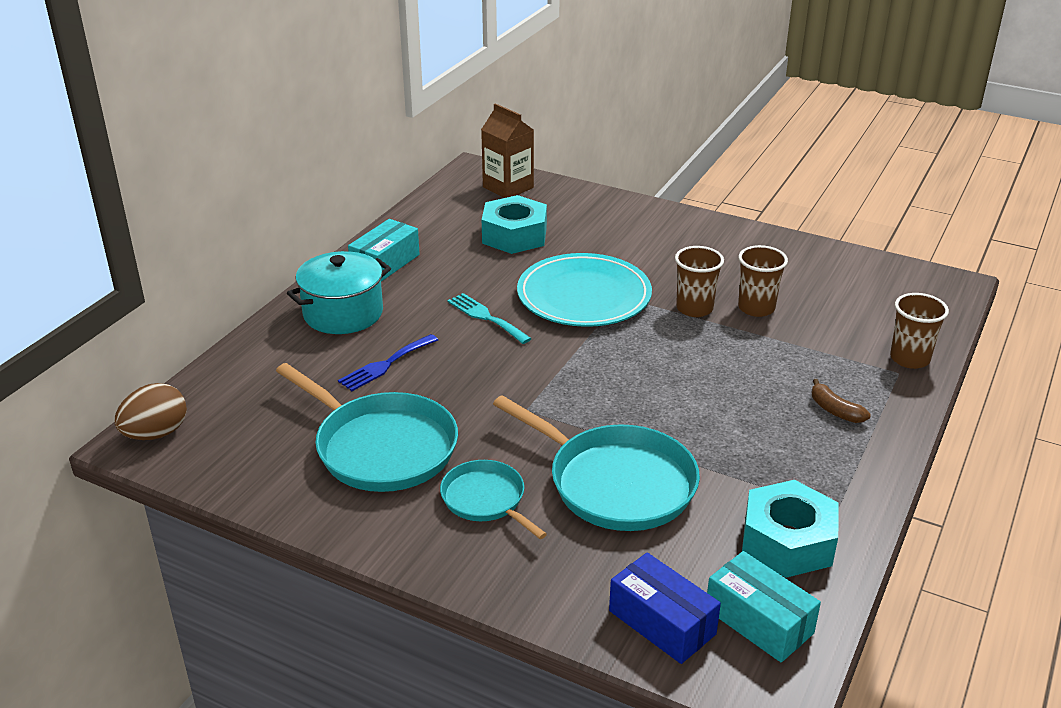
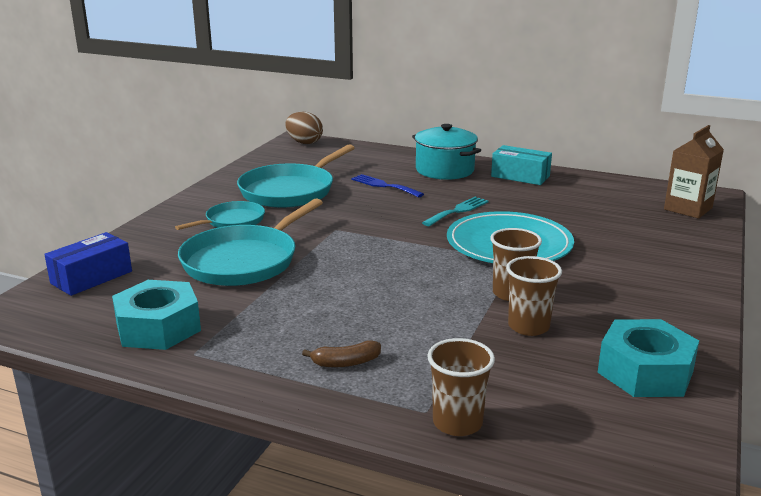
camera: 85 degrees right, 10 degrees down
turquoise nut [482,195,547,254] -> turquoise nut moved to [597,319,699,397]
turquoise box [707,551,821,663] -> none
brown banana [812,379,871,423] -> brown banana turned 150 degrees counterclockwise [302,340,381,367]

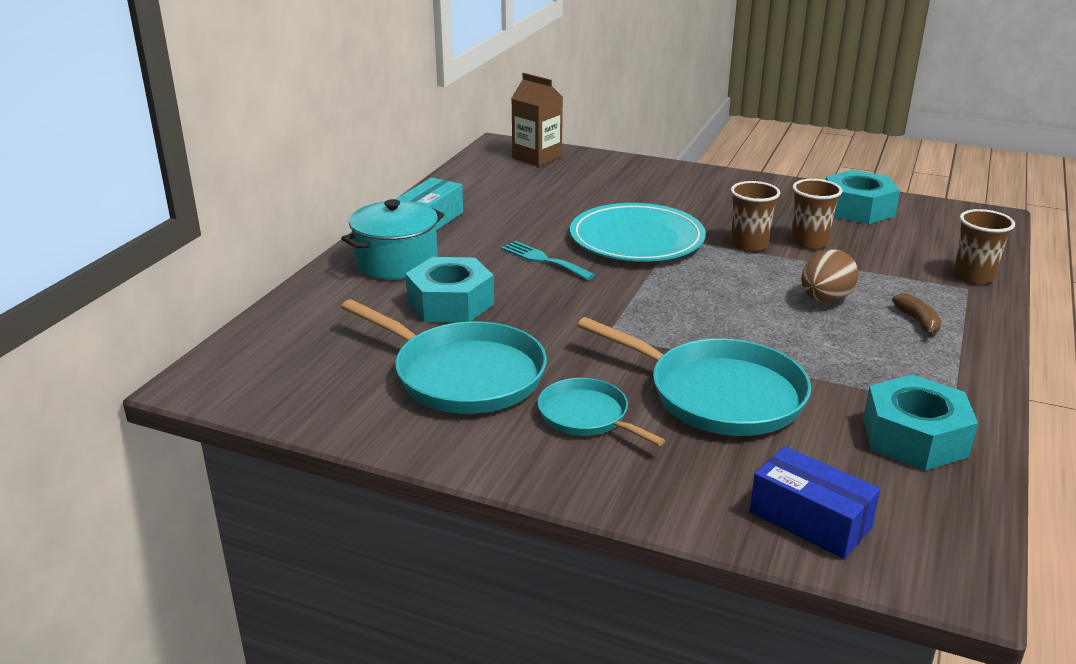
camera: 90 degrees left, 5 degrees up
brown egg [285,112,323,144] -> brown egg moved to [801,249,859,303]
blue fork [351,174,424,197] -> turquoise nut [405,257,494,323]

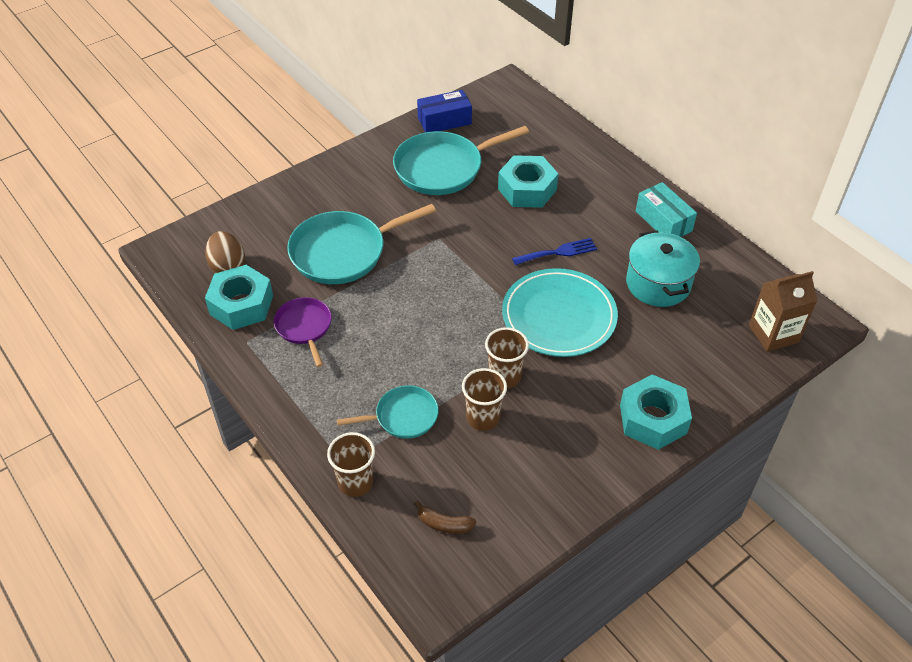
camera: 120 degrees right, 20 degrees up
turquoise pot [341,199,444,280] -> turquoise pot moved to [626,230,700,307]
turquoise fork [501,241,595,280] -> blue fork [512,238,597,265]
turquoise pan [538,378,665,446] -> turquoise pan moved to [337,385,439,439]
blue box [750,446,880,559] -> blue box moved to [417,90,472,132]
brown egg [801,249,859,303] -> brown egg moved to [205,231,245,273]
turquoise nut [826,170,900,224] -> turquoise nut moved to [620,374,692,450]
brown banana [892,293,941,337] -> brown banana moved to [414,501,476,534]
none -> purple pan [274,297,332,367]

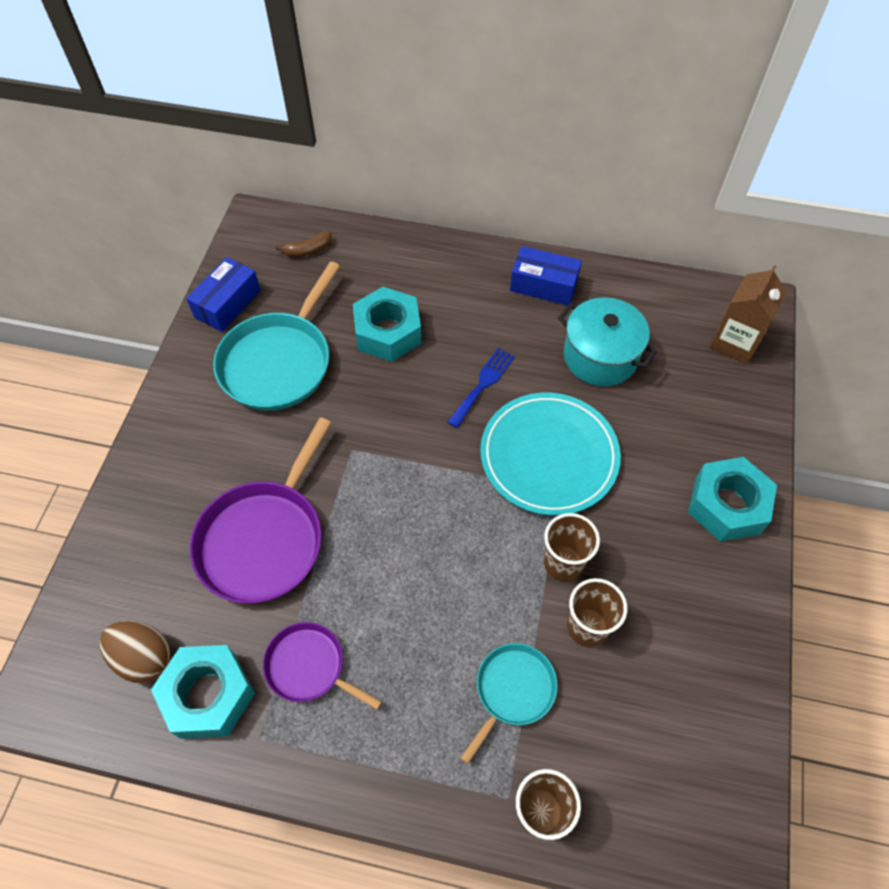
camera: 40 degrees left, 10 degrees up
turquoise pan [287,204,436,284] -> purple pan [190,417,331,603]
brown banana [414,501,476,534] -> brown banana moved to [276,231,332,257]
turquoise box [636,182,697,237] -> blue box [510,246,582,305]

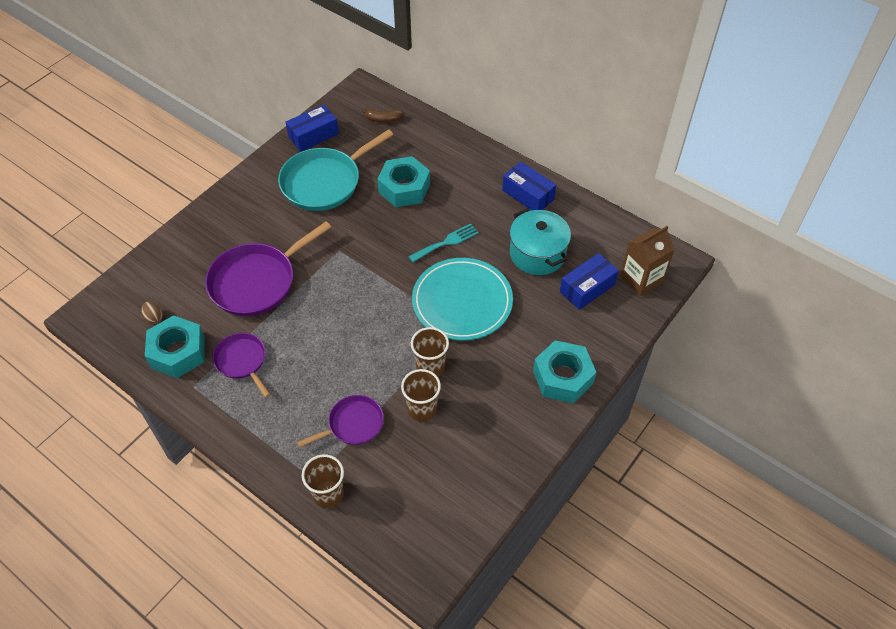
camera: 25 degrees right, 5 degrees down
brown egg [99,621,171,683] -> brown egg [141,302,163,325], size x0.56
blue fork [447,348,515,428] -> turquoise fork [408,223,479,262]
turquoise pan [460,643,558,764] -> purple pan [297,395,384,448]
none -> blue box [560,253,619,310]

